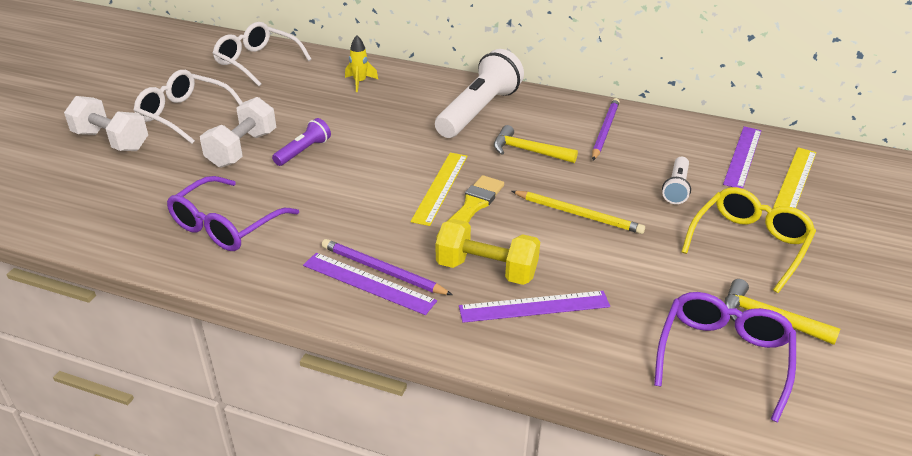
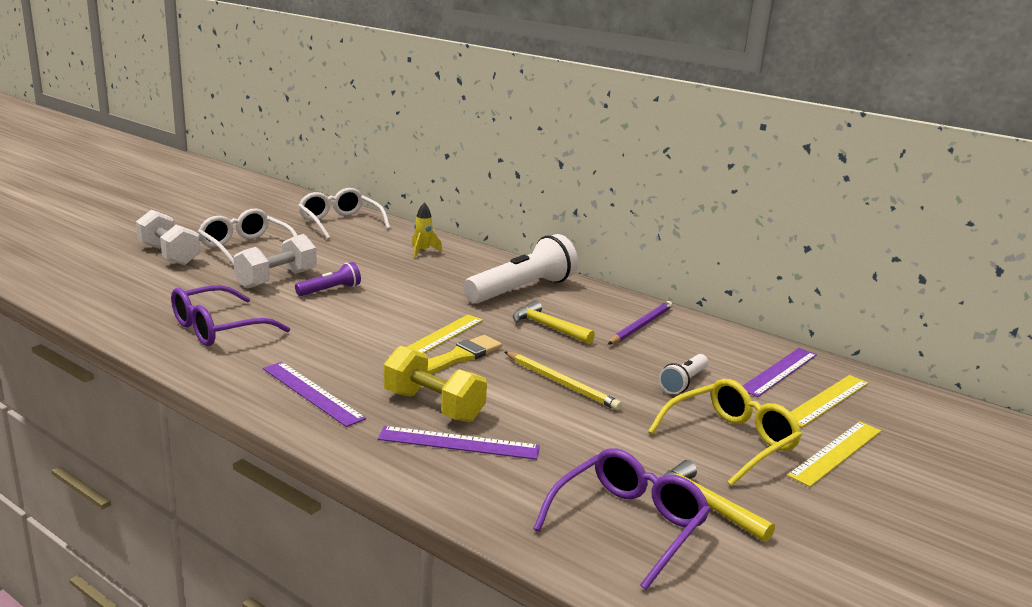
camera: 15 degrees right, 15 degrees down
purple pencil [322,239,452,295] -> none
none -> yellow ruler [787,421,881,487]

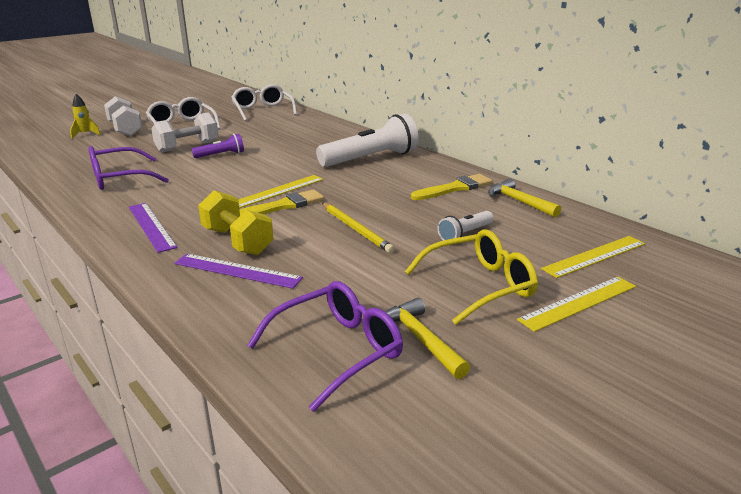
camera: 15 degrees right, 5 degrees up
yellow rocket [412,202,442,258] -> yellow rocket moved to [70,94,101,139]
yellow hammer [513,300,595,344] -> yellow hammer moved to [488,179,561,217]
purple pencil [608,301,673,344] -> yellow brush [411,174,493,200]
purple ruler [743,348,817,397] -> none

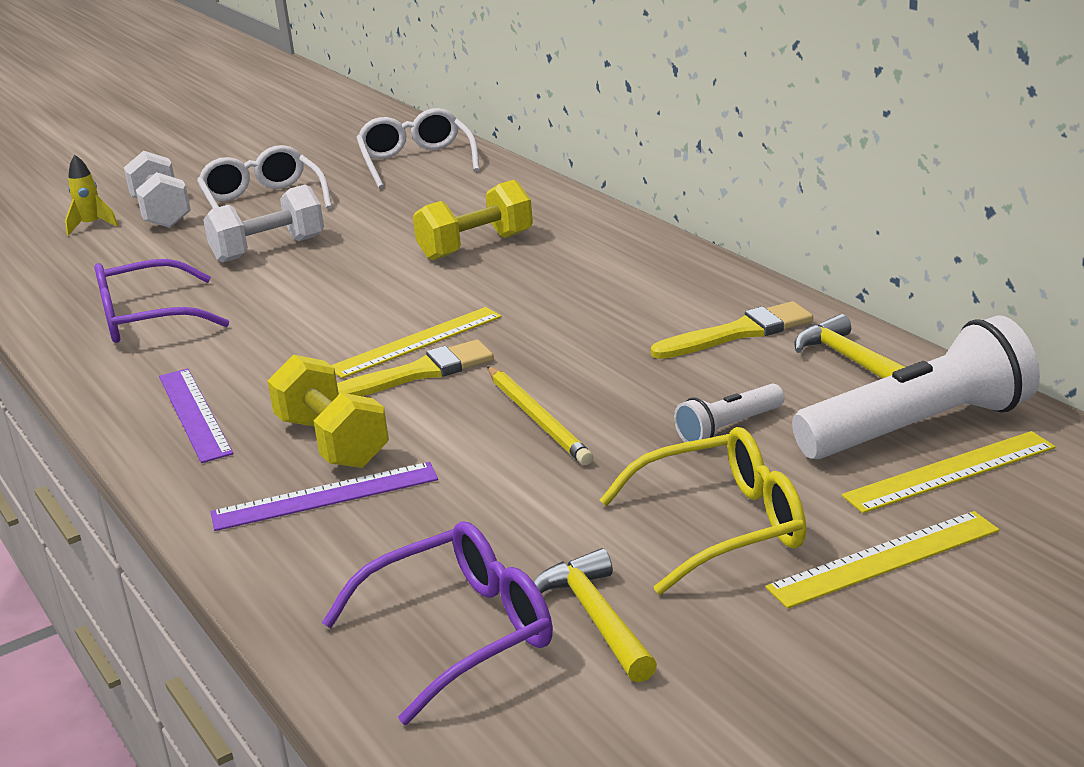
camera: 10 degrees right, 0 degrees up
purple ruler [174,254,303,289] -> purple ruler turned 45 degrees counterclockwise [211,462,438,531]
purple flashlight [192,134,244,158] -> none
white flashlight [316,114,418,167] -> white flashlight moved to [792,315,1040,459]
none -> yellow dumbbell [413,180,533,261]

